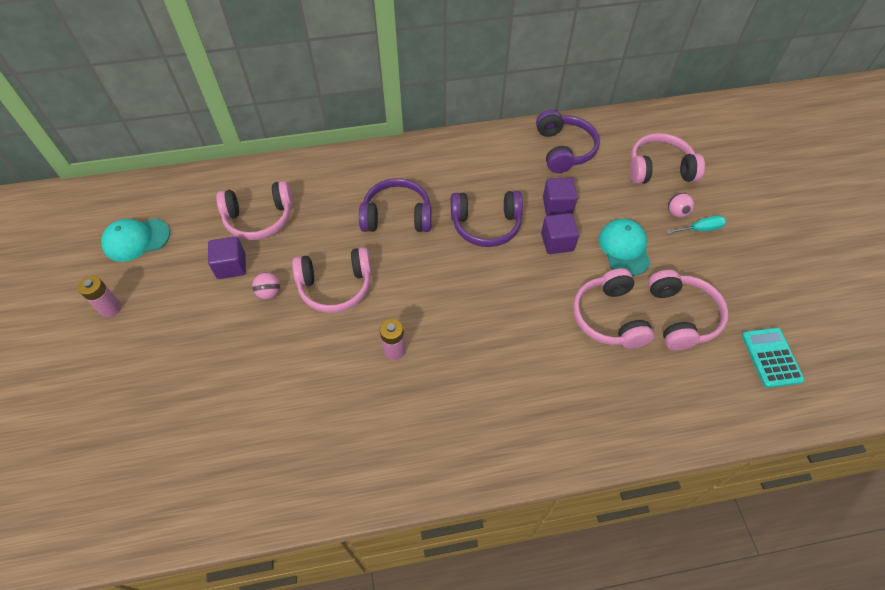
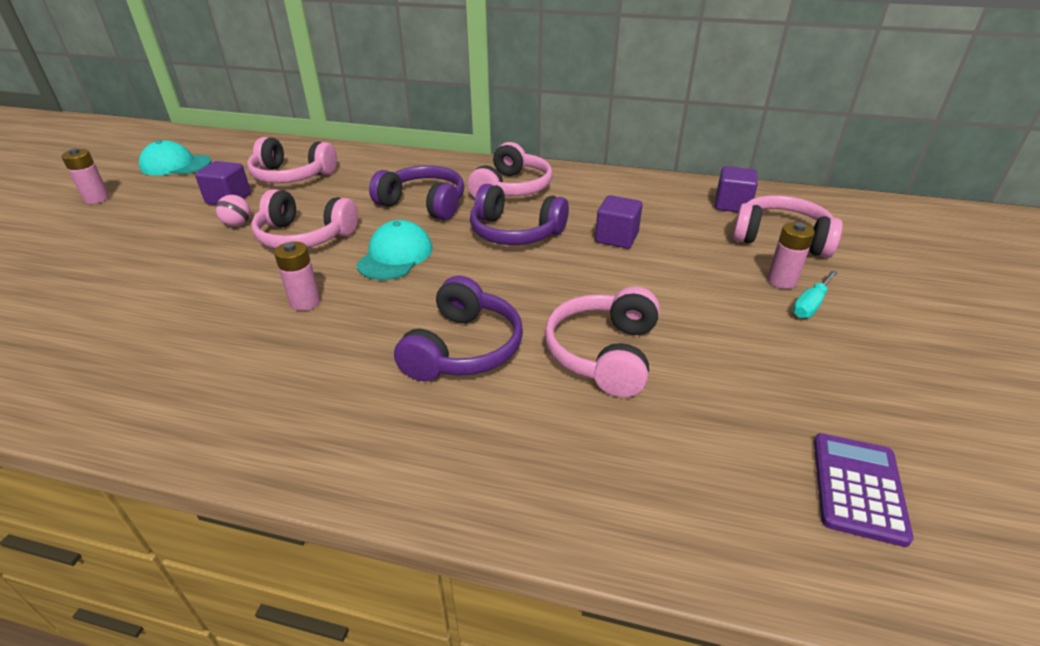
camera: 25 degrees right, 20 degrees down
purple headphones [536,110,600,173] -> purple headphones moved to [394,276,523,381]
purple cube [541,213,579,254] -> purple cube moved to [715,166,758,212]
turquoise cap [599,219,651,276] -> turquoise cap moved to [356,220,433,280]
pink headphones [648,270,729,350] -> pink headphones moved to [468,142,552,198]
turquoise screwdriver [666,215,726,234] -> turquoise screwdriver turned 120 degrees clockwise [793,270,838,318]
pink ball [668,193,694,217] -> pink battery [767,222,815,289]
turquoise calculator [742,328,805,388] -> purple calculator [814,433,914,547]

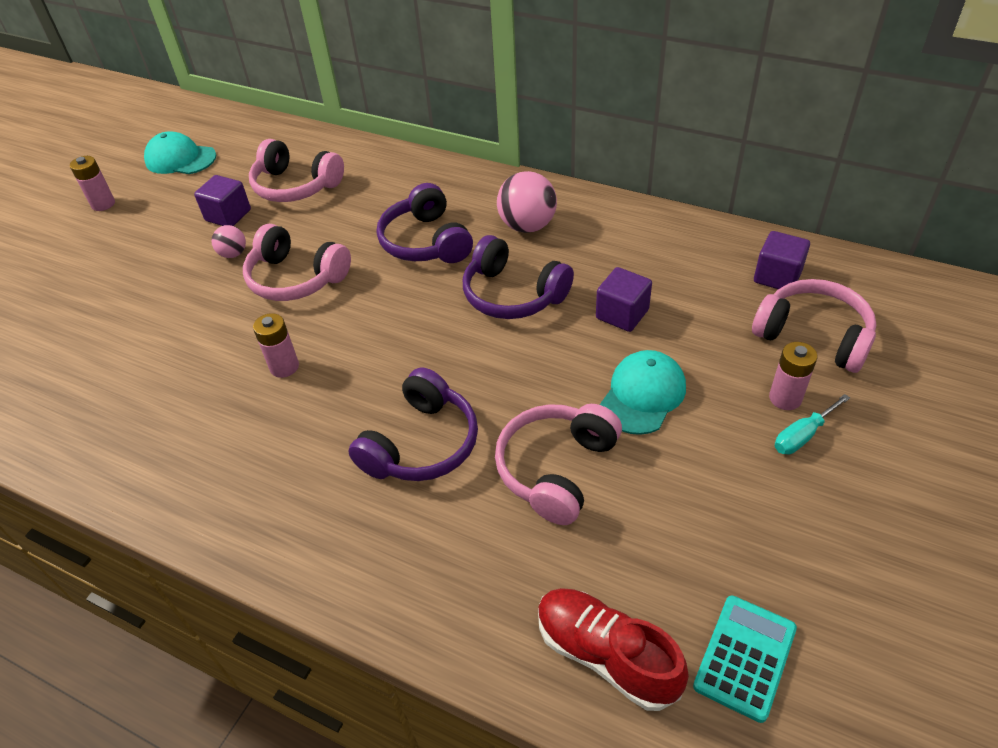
camera: 15 degrees right, 10 degrees up
turquoise cap [356,220,433,280] -> turquoise cap moved to [600,350,686,435]
purple headphones [369,165,464,220] -> purple headphones turned 150 degrees counterclockwise [377,183,473,263]
pink headphones [468,142,552,198] -> pink ball [497,171,557,233]
purple calculator [814,433,914,547] -> turquoise calculator [693,595,797,723]
none -> red shoe [538,588,689,711]

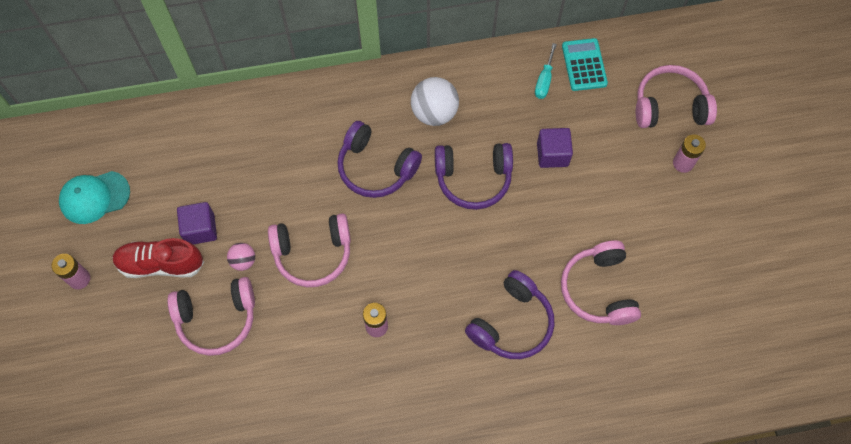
camera: 40 degrees left, 20 degrees up
pink headphones [249,139,344,202] -> pink headphones moved to [167,277,255,356]
purple headphones [348,367,478,481] -> purple headphones turned 45 degrees clockwise [465,270,554,359]
pink ball [497,171,557,233] -> white ball [411,77,459,126]
red shoe [538,588,689,711] -> red shoe moved to [112,238,204,278]
turquoise cap [600,350,686,435] -> none
turquoise calculator [693,595,797,723] -> turquoise calculator moved to [562,38,608,91]
purple cube [754,231,810,289] -> none
turquoise screwdriver [775,394,850,455] -> turquoise screwdriver moved to [535,43,557,99]

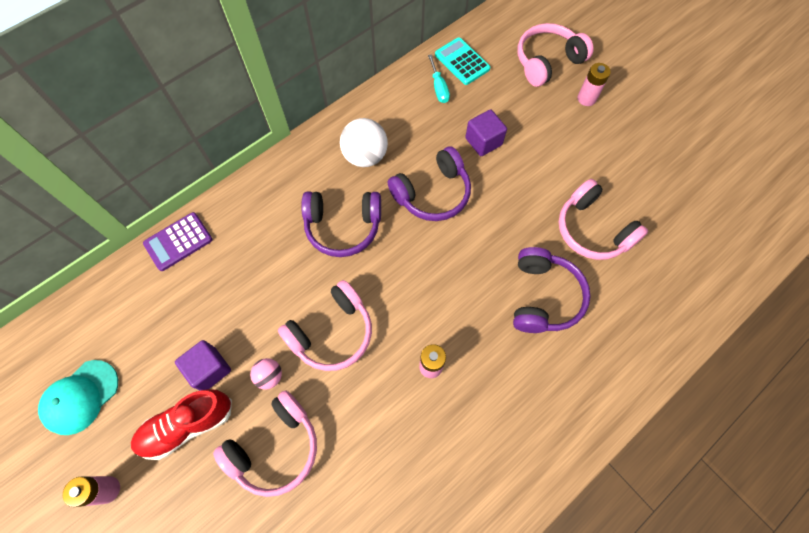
camera: 30 degrees left, 0 degrees up
none -> purple calculator [143,212,212,271]

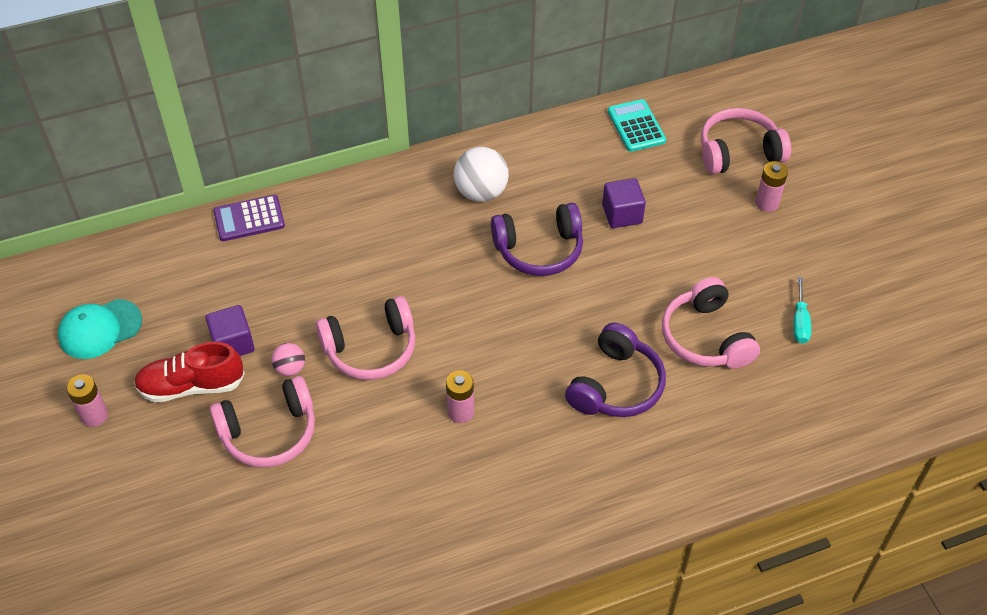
camera: 20 degrees right, 15 degrees down
purple headphones [301,191,381,257] -> none
turquoise screwdriver [428,54,450,103] -> turquoise screwdriver moved to [793,277,811,344]

